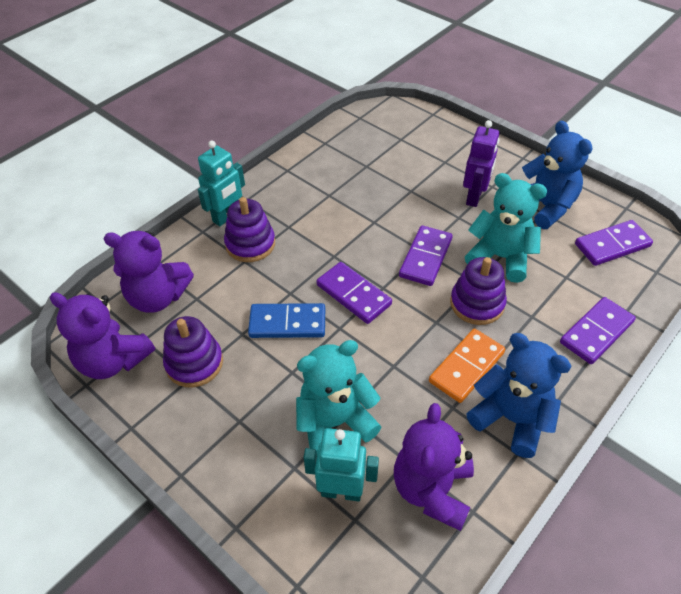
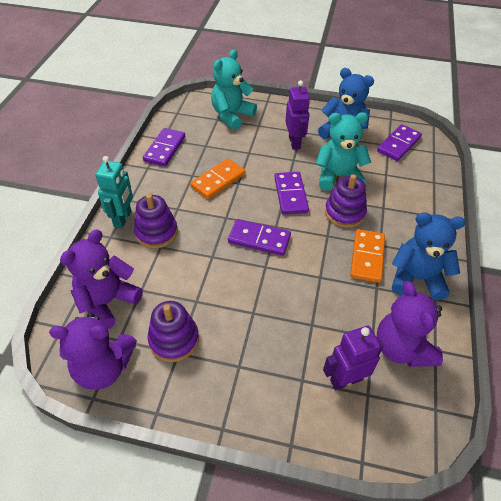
camera: 30 degrees left, 0 degrees up
purple teddy bear [104,231,194,313] -> purple teddy bear turned 150 degrees clockwise [60,229,143,329]
blue domino [248,303,325,338] -> none
turquoise teddy bear [296,340,381,453] -> turquoise teddy bear moved to [211,50,257,130]
turquoise robot [304,428,379,501] -> purple robot [323,326,383,390]
purple domino [560,297,636,364] -> purple domino moved to [143,128,185,167]
none -> orange domino [190,158,245,199]

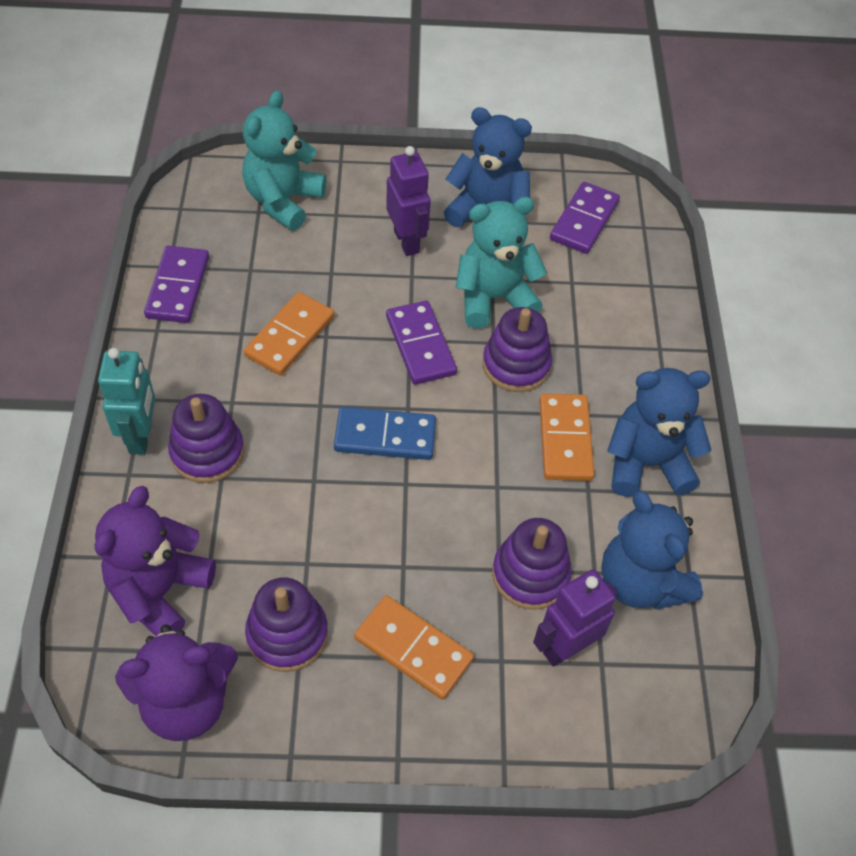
camera: 15 degrees left, 5 degrees up
purple domino [228,219,291,256] -> blue domino [334,407,436,460]
purple teddy bear [377,281,443,367] -> blue teddy bear [601,490,703,610]
none -> orange domino [354,595,474,700]
none -> purple stacking toy [492,518,572,610]

